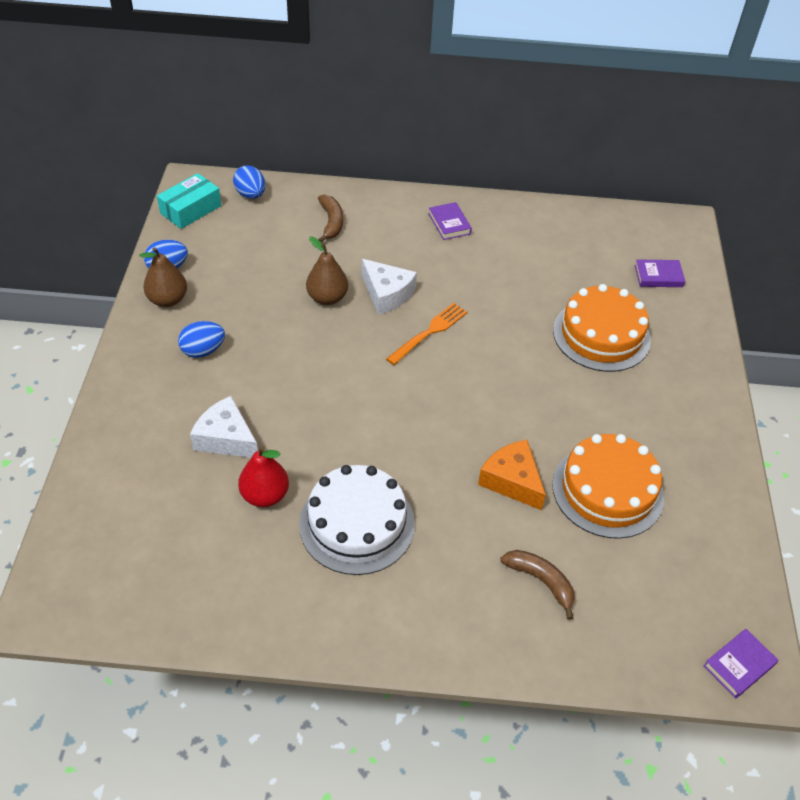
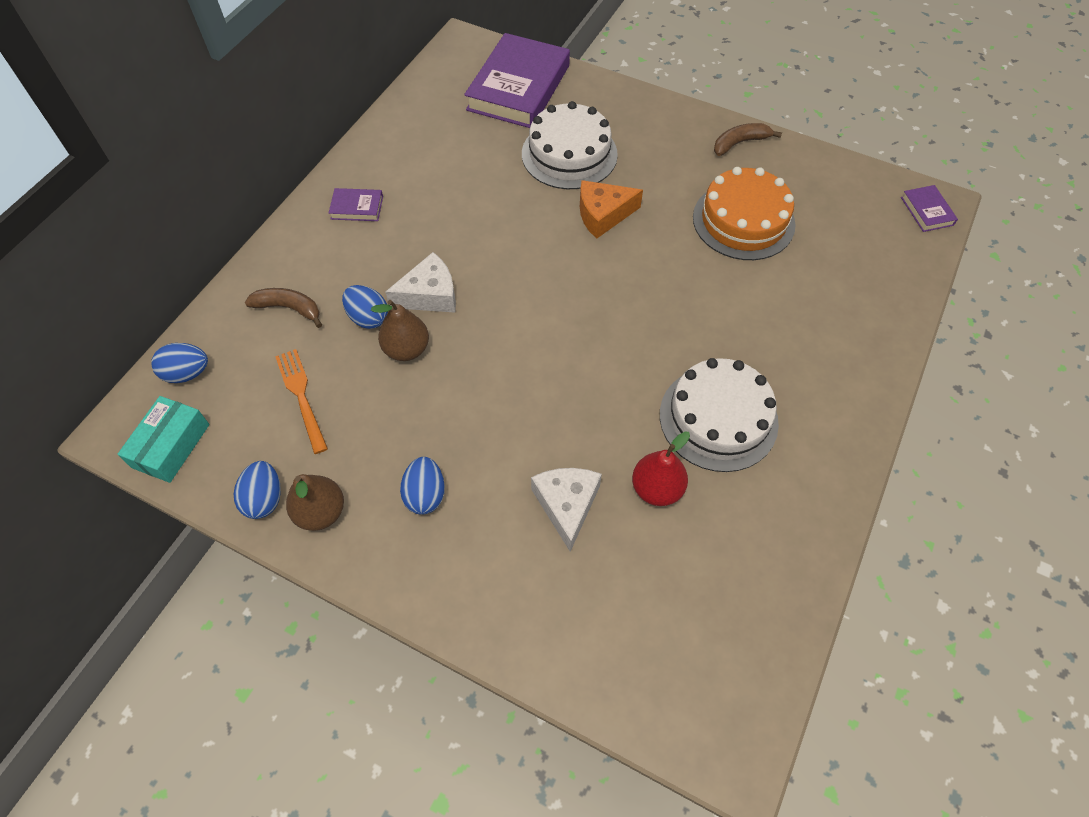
camera: 65 degrees left, 10 degrees up
turquoise box [157,173,221,229] -> turquoise box turned 45 degrees clockwise [117,396,209,483]
white cheese [190,396,258,458] -> white cheese turned 120 degrees clockwise [531,468,602,552]
orange fork [386,303,468,365] -> orange fork moved to [275,349,328,454]
orange cheese [478,440,546,510] -> orange cheese moved to [580,180,643,239]
brown banana [500,550,575,620] -> brown banana moved to [714,123,782,156]
orange cake [553,284,651,372] -> white cake [522,101,618,189]
purple book [635,259,685,287] -> purple book [464,33,570,128], size x2.34
none -> blue egg [342,285,388,329]

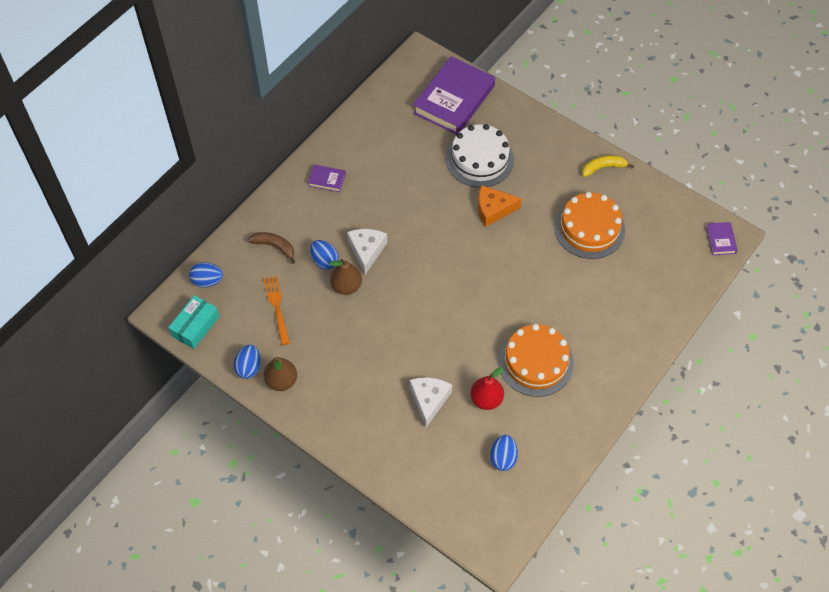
camera: 10 degrees right, 0 degrees up
white cheese [385,252,456,313] -> white cheese turned 75 degrees counterclockwise [347,229,387,275]
blue egg [400,457,445,515] -> blue egg moved to [490,435,518,471]
white cake [660,358,779,472] -> orange cake [498,324,574,397]
brown banana [714,123,782,156] -> yellow banana [582,155,634,177]

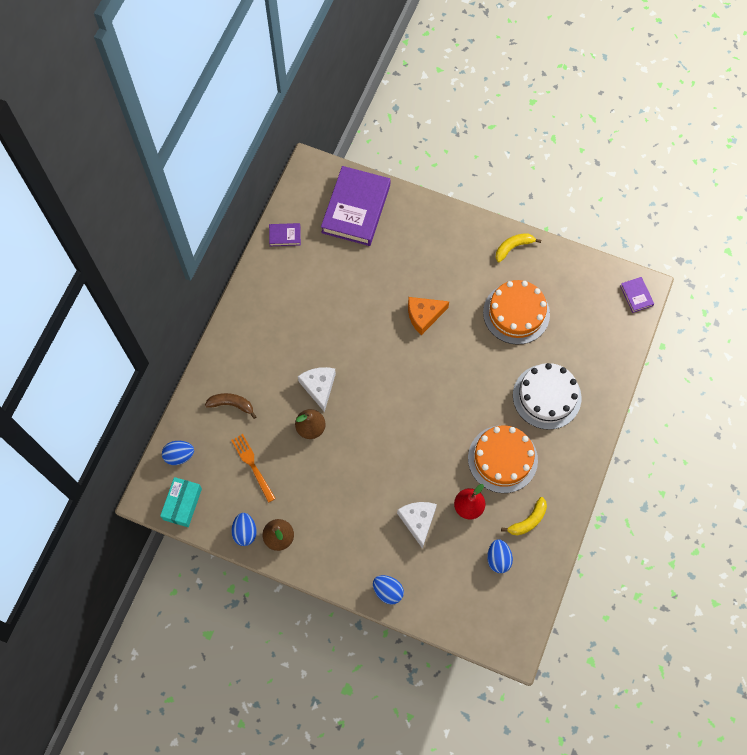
camera: 15 degrees left, 10 degrees up
purple book [308,165,346,192] -> purple book moved to [269,223,301,246]
blue egg [310,240,339,270] -> blue egg moved to [373,575,404,605]
white cake [446,124,514,188] -> white cake moved to [513,363,581,430]
none -> yellow banana [501,497,547,536]

